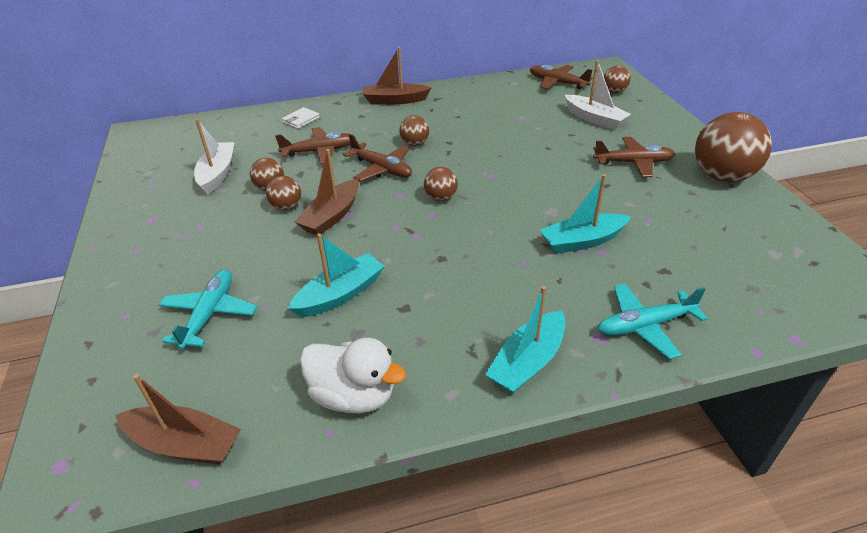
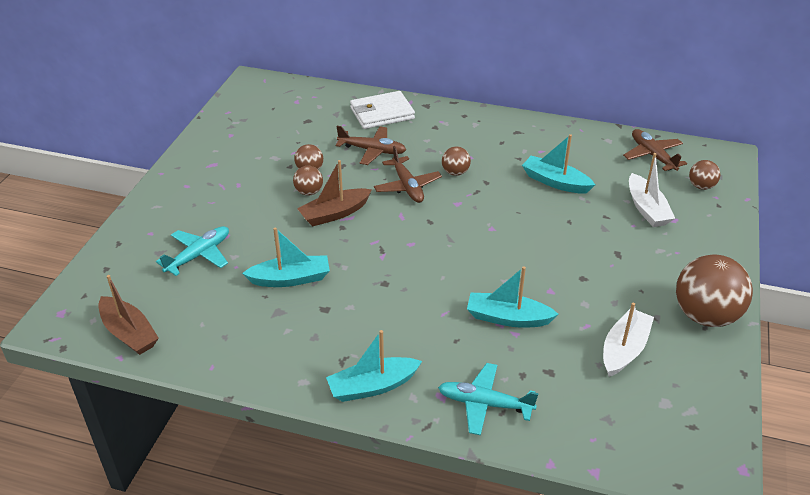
camera: 30 degrees right, 0 degrees up
white boat [194,119,235,194] -> white boat moved to [603,303,654,377]
white wallet [282,107,320,129] -> white wallet [350,91,415,129], size x1.89
white duck [300,338,406,413] -> none
brown boat [363,47,431,105] -> none
brown ball [424,167,458,201] -> none
brown plane [593,137,675,177] -> none
none -> turquoise boat [522,134,595,194]

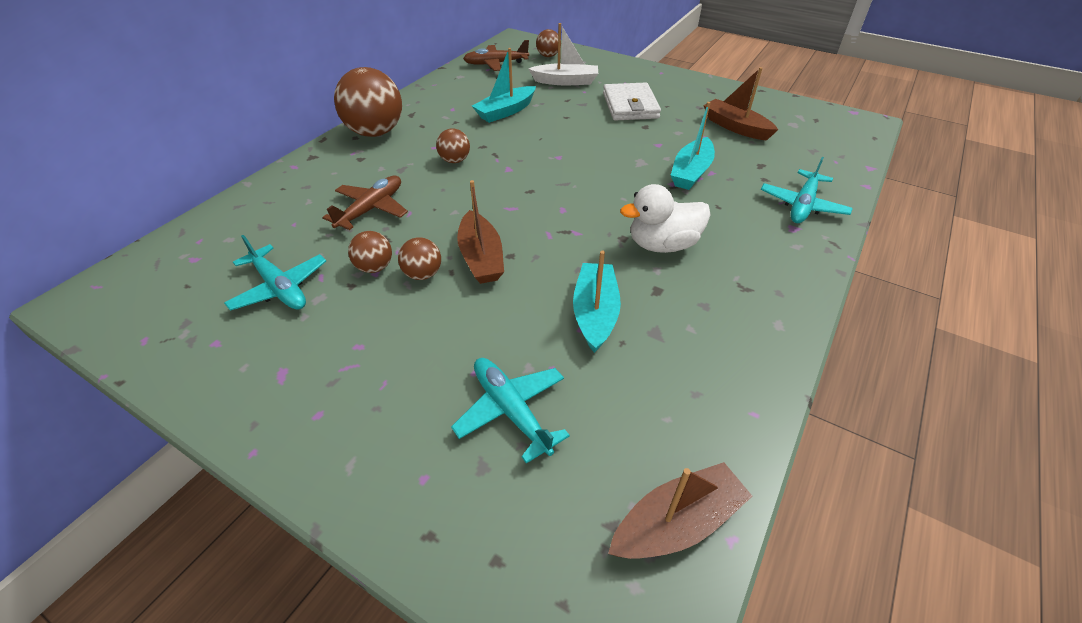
camera: 75 degrees left, 5 degrees up
turquoise boat [326,330,422,402] -> none
white wallet [350,91,415,129] -> white wallet moved to [603,82,661,121]
brown plane [374,146,442,203] -> none
white boat [603,303,654,377] -> brown boat [703,67,778,141]
brown ball [676,255,753,327] -> brown ball moved to [334,67,402,137]
none -> turquoise plane [224,235,326,311]
none -> white duck [620,184,710,253]

